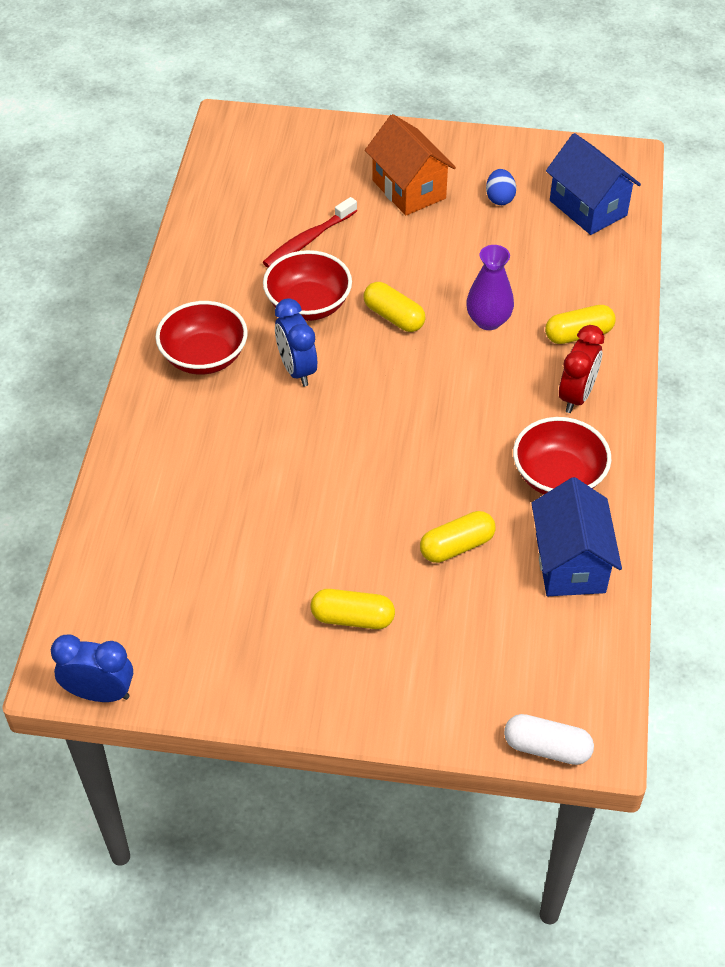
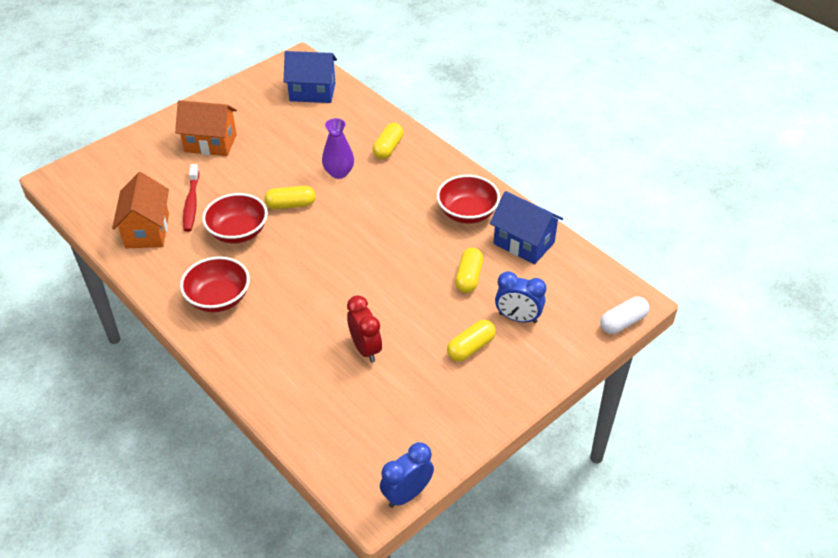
camera: 50 degrees left, 5 degrees down
blue clock [275,298,317,386] -> blue clock moved to [495,271,546,323]
blue egg [486,169,516,205] -> none
red clock [559,325,604,413] -> red clock moved to [347,295,382,363]
none -> orange house [112,172,169,249]

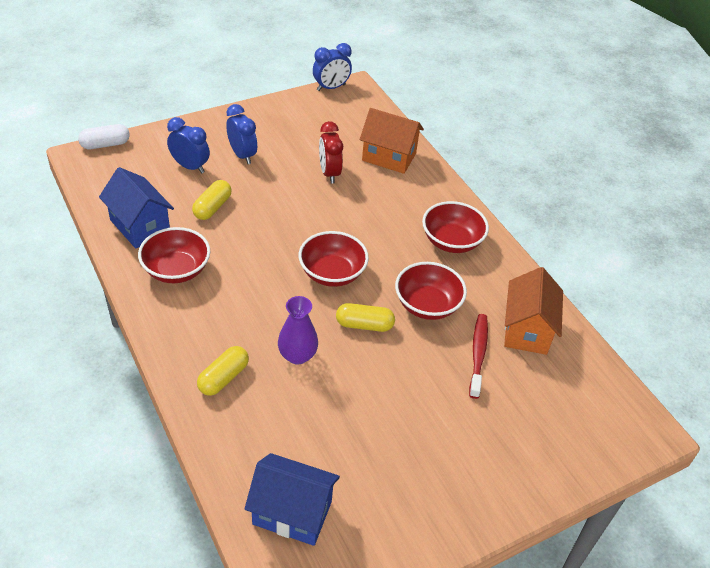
camera: 170 degrees left, 0 degrees up
orange house [175,100,237,156] -> orange house moved to [360,108,424,174]
yellow capsule [447,320,496,361] -> blue clock [226,104,257,164]
none -> red bowl [299,231,369,287]

